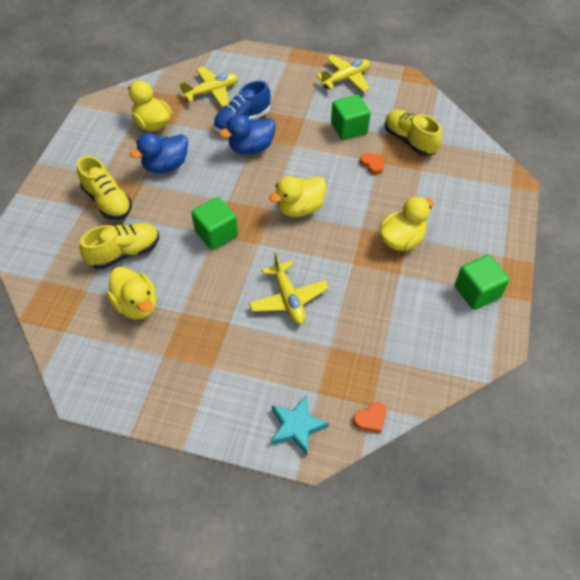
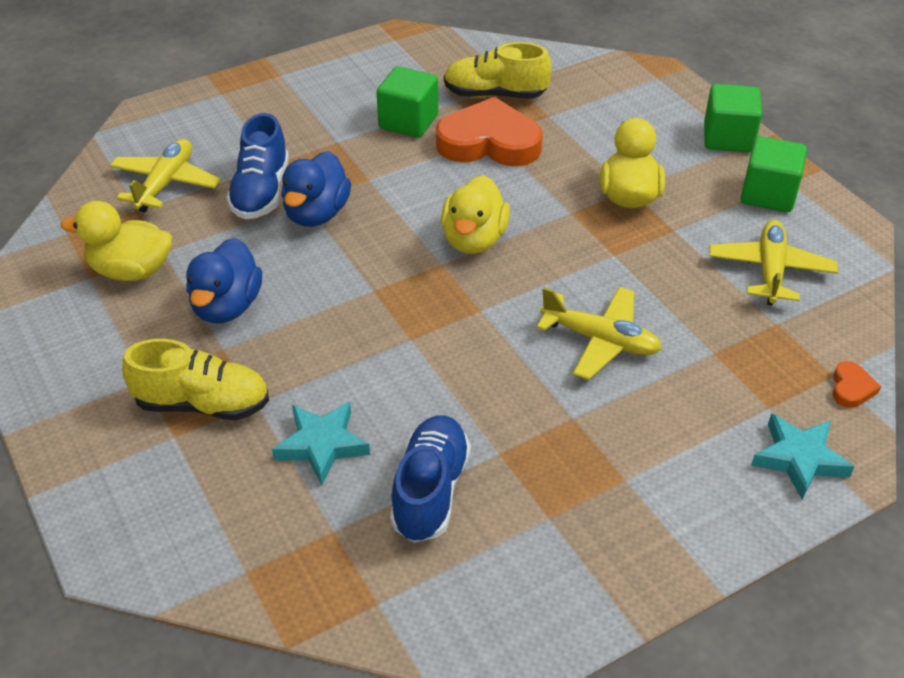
camera: 45 degrees left, 10 degrees down
yellow shoe [80,223,159,269] -> turquoise star [272,402,370,485]
yellow duck [107,267,156,319] -> blue shoe [390,415,471,543]
green cube [191,197,238,250] -> green cube moved to [704,84,762,153]
yellow plane [316,55,370,92] -> yellow plane moved to [709,220,838,306]
orange heart [360,153,383,175] -> orange heart [436,97,543,166], size x2.44

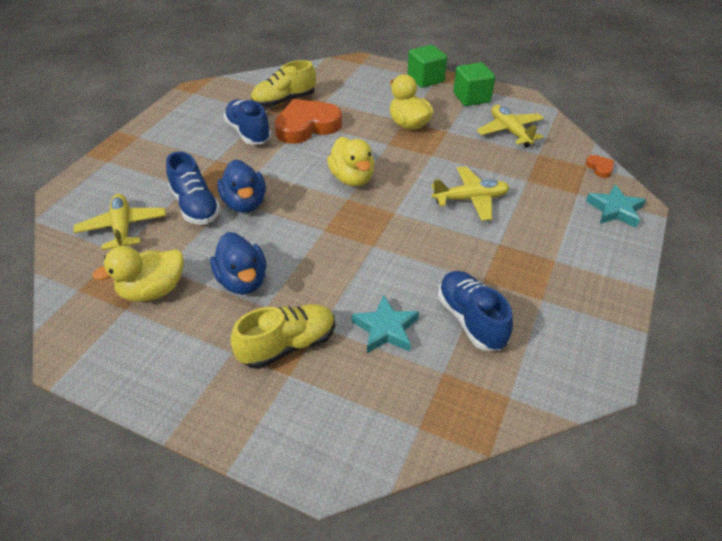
camera: 35 degrees left, 0 degrees up
green cube [377,66,438,138] -> blue shoe [224,99,271,145]

